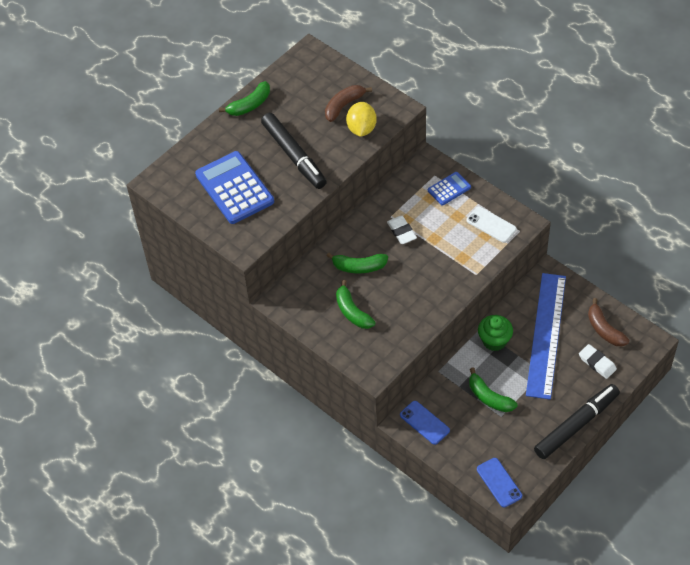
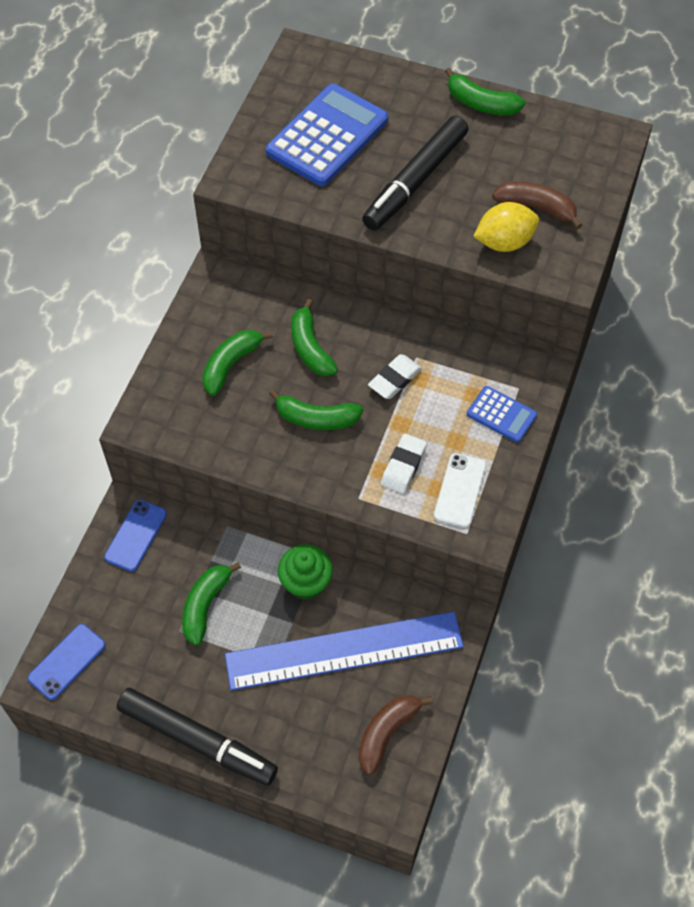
camera: 65 degrees right, 5 degrees up
white eraser [579,344,617,379] -> white eraser moved to [381,434,427,494]
none -> green banana [269,389,363,430]

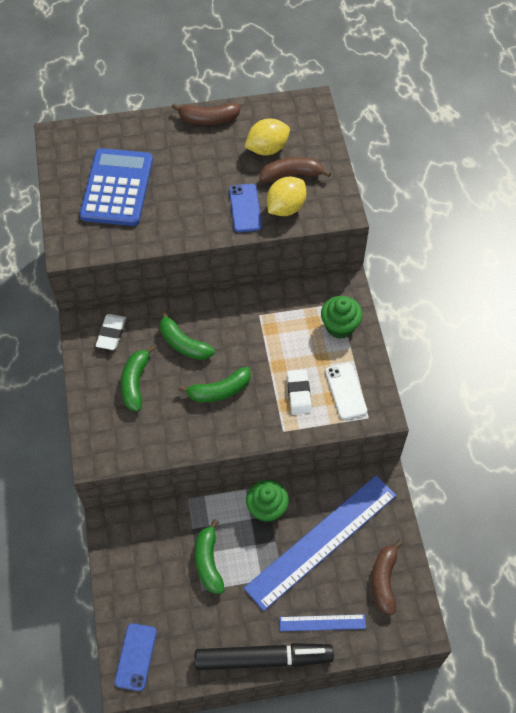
camera: 30 degrees left, 0 degrees up
blue phone [104,500,167,572] -> blue phone moved to [229,184,262,232]
black marker [362,116,468,230] -> none
white eraser [368,354,422,399] -> white eraser moved to [96,314,126,350]
green banana [445,68,525,115] -> brown banana [172,103,241,125]
blue calculator [467,386,537,442] -> green cupcake [321,296,363,339]
none -> yellow lemon [244,119,290,156]
none -> blue ruler [279,614,366,631]

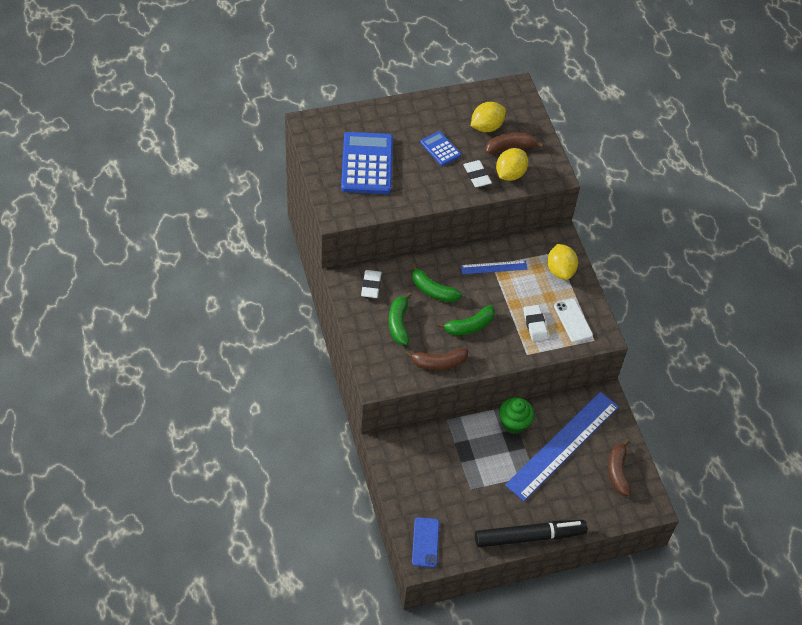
camera: 10 degrees left, 5 degrees down
brown banana [172,103,241,125] -> brown banana moved to [405,348,468,370]
green banana [195,519,225,594] -> none
blue phone [229,184,262,232] -> white eraser [463,160,492,187]
blue ruler [279,614,366,631] -> blue ruler moved to [461,260,528,274]
green cupcake [321,296,363,339] -> yellow lemon [547,244,578,280]
none -> blue calculator [420,131,461,166]

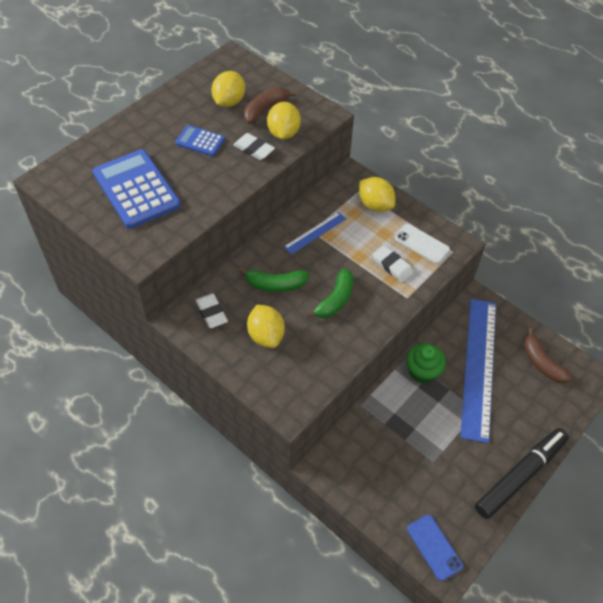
camera: 30 degrees left, 0 degrees up
green banana [389,292,412,345] -> yellow lemon [247,304,285,348]
brown banana [405,348,468,370] -> none

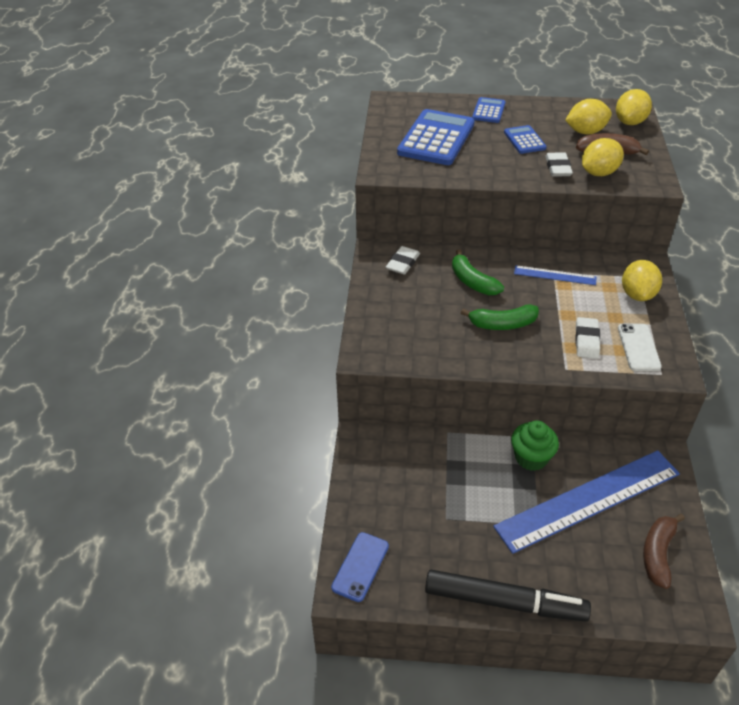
camera: 55 degrees right, 10 degrees down
yellow lemon [247,304,285,348] -> yellow lemon moved to [616,89,652,125]
none -> blue calculator [472,97,506,123]

